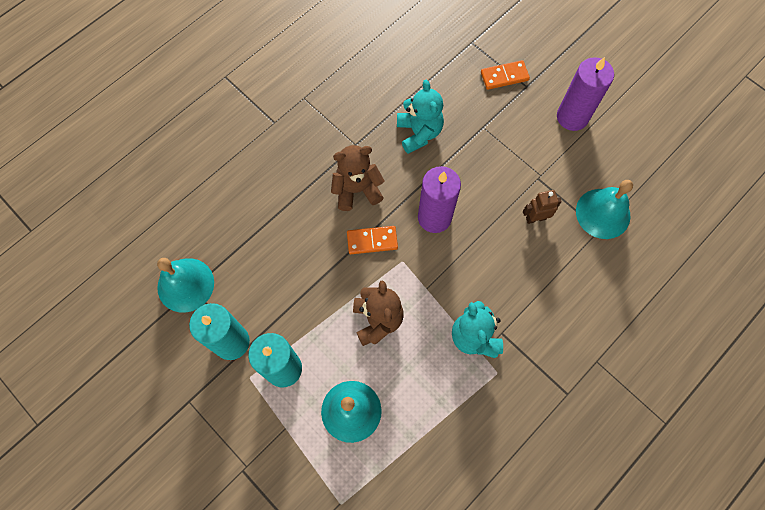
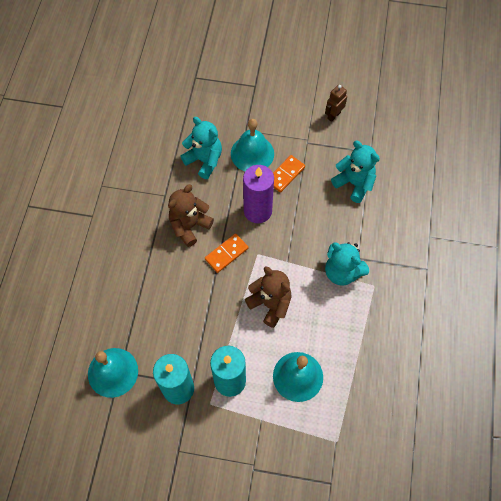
camera: 35 degrees left, 5 degrees down
orange domino [481,60,530,90] -> orange domino moved to [273,155,305,193]
brown robot [523,190,562,224] -> brown robot moved to [325,85,347,122]
purple candle [557,57,614,131] -> none
turquoise bell [576,180,633,239] -> turquoise bell moved to [231,119,274,171]
none -> turquoise teddy bear [331,140,380,203]

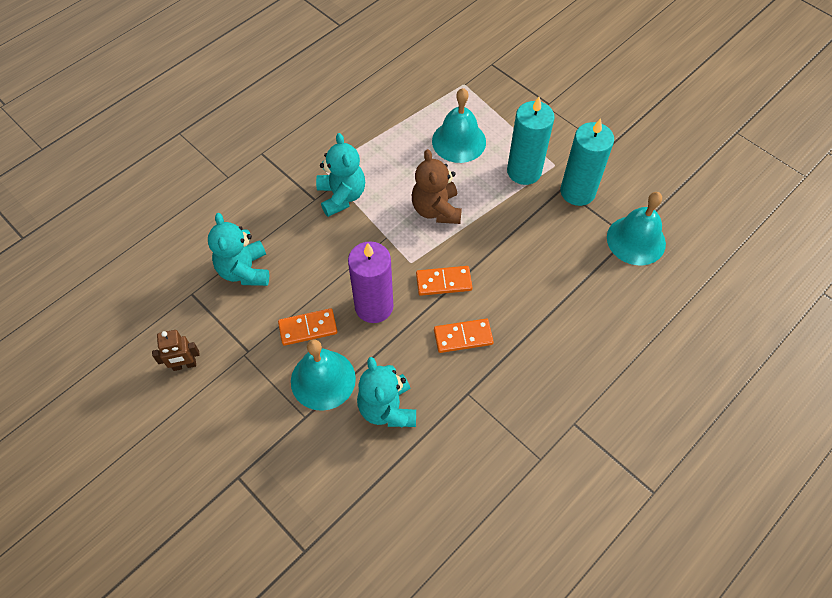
camera: 145 degrees left, 5 degrees down
brown teddy bear [168,184,214,247] -> orange domino [434,319,494,353]

